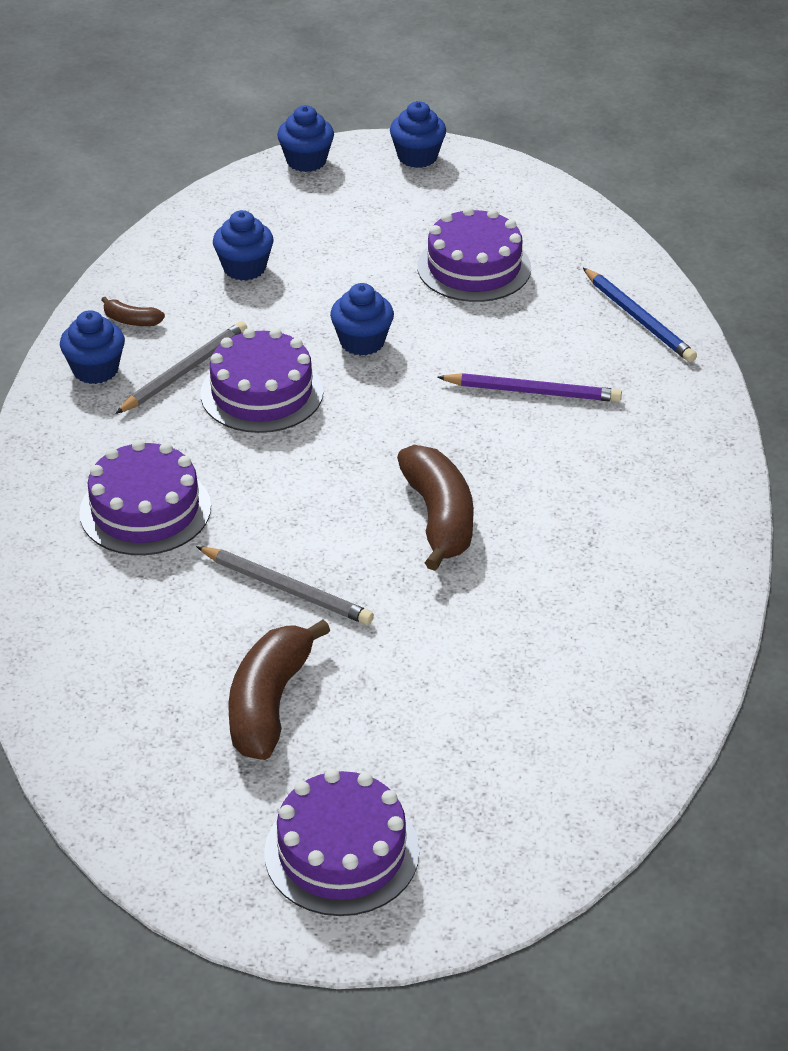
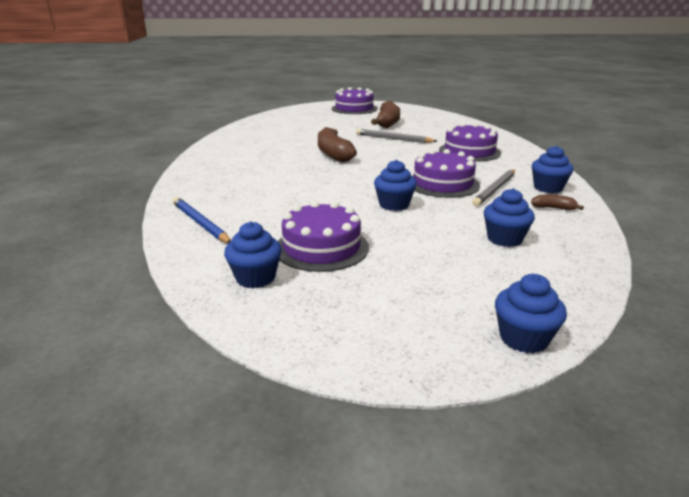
camera: 175 degrees right, 15 degrees down
blue cupcake [390,101,446,168] -> blue cupcake moved to [224,221,282,288]
purple pencil [437,373,622,402] -> none

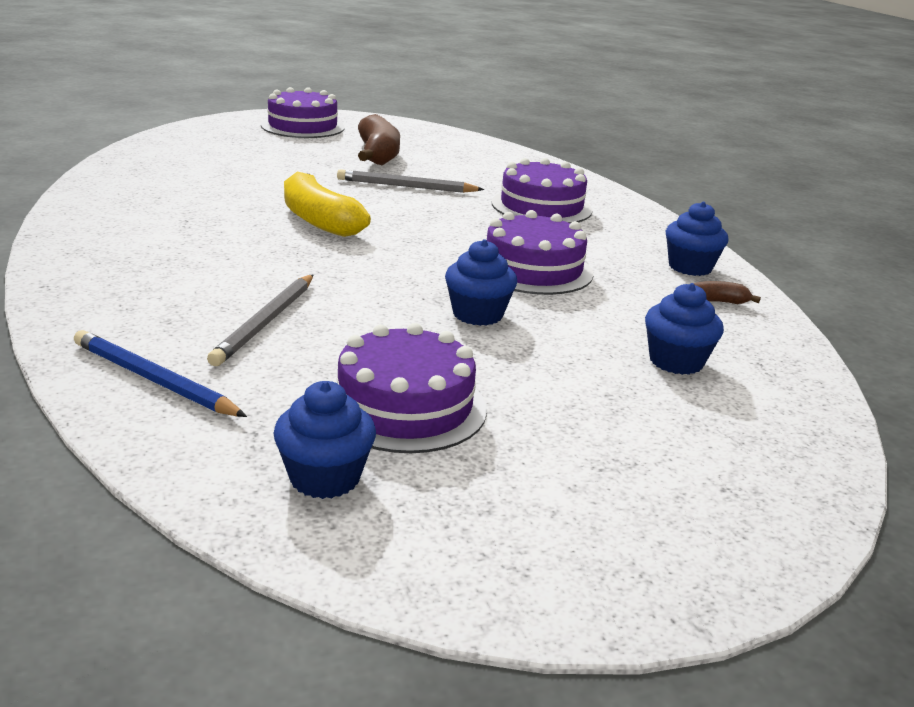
camera: 20 degrees left, 0 degrees up
brown banana [318,127,357,162] -> yellow banana [284,172,371,237]
grey pencil [472,169,515,206] -> grey pencil moved to [207,275,313,366]
blue cupcake [495,274,567,353] -> none

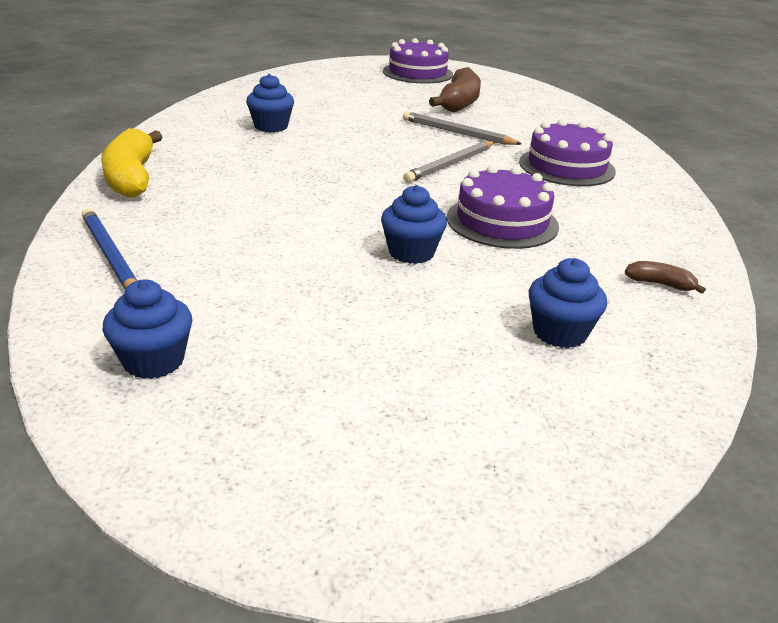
camera: 25 degrees right, 5 degrees up
grey pencil [207,275,313,366] -> grey pencil moved to [403,141,495,183]
yellow banana [284,172,371,237] -> yellow banana moved to [101,128,162,198]
purple cake [335,323,487,453] -> none
blue cupcake [666,202,728,276] -> blue cupcake moved to [246,74,294,132]

